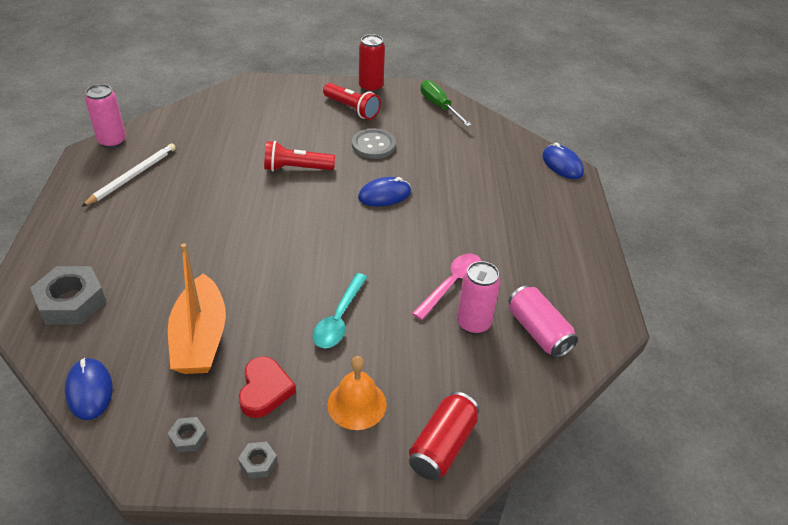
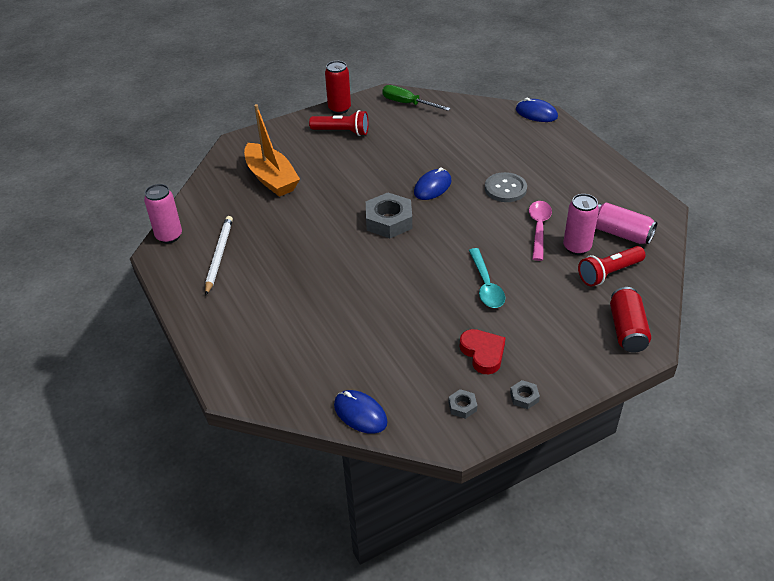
camera: 25 degrees left, 0 degrees up
grey nut [30,266,106,325] -> grey nut moved to [366,192,412,238]
orange boat [168,243,226,374] -> orange boat moved to [244,104,300,197]
red flashlight [264,141,335,171] -> red flashlight moved to [578,246,646,286]
orange bell [327,356,387,430] -> none
grey button [352,128,396,159] -> grey button moved to [485,172,527,202]

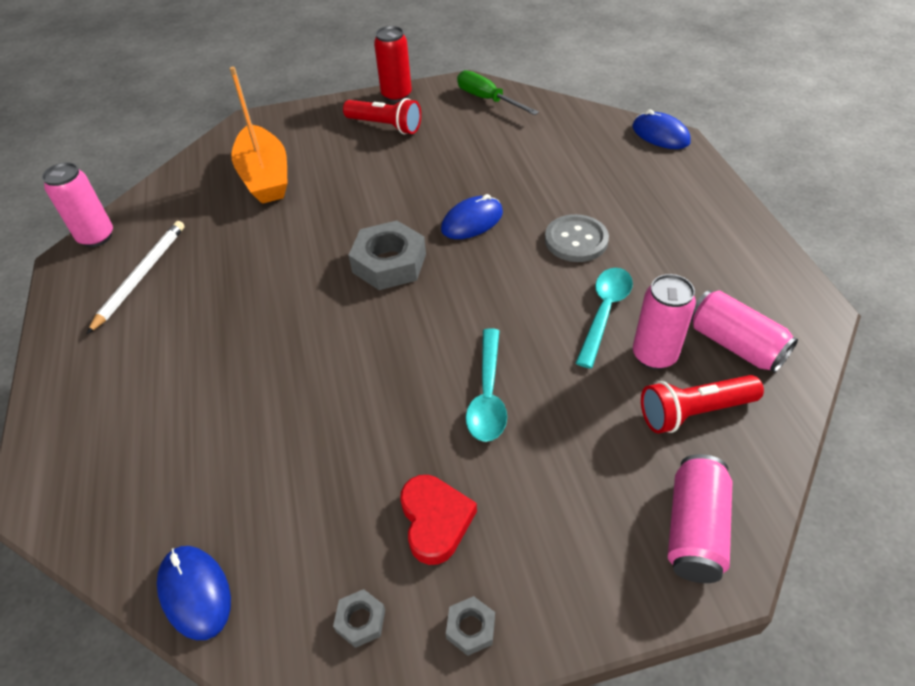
camera: 15 degrees right, 5 degrees up
pink spoon [529,201,552,261] -> turquoise spoon [576,268,633,368]
red can [610,287,651,353] -> pink can [668,454,733,583]

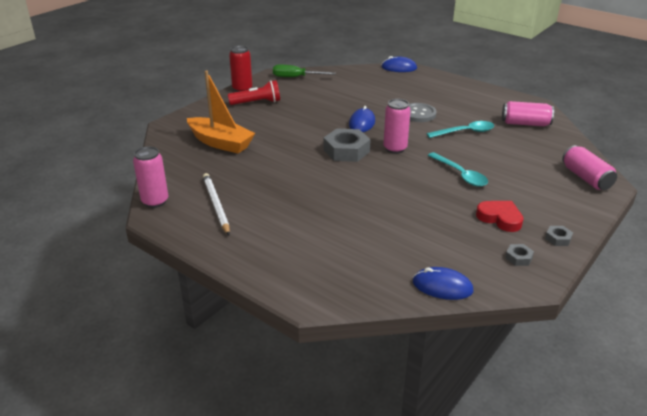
camera: 40 degrees left, 15 degrees down
turquoise spoon [576,268,633,368] -> turquoise spoon turned 90 degrees clockwise [426,121,494,138]
pink can [633,274,696,370] -> pink can moved to [383,99,411,154]
red flashlight [641,375,764,433] -> none

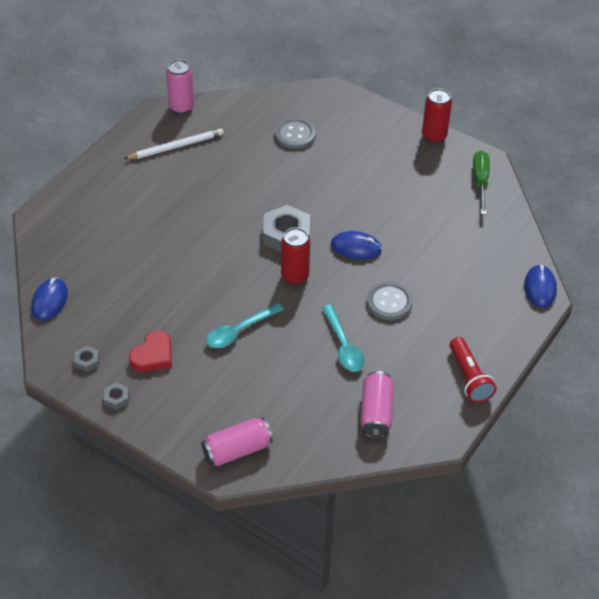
camera: 85 degrees right, 15 degrees up
orange boat [187,71,255,153] -> grey button [275,118,316,149]
red flashlight [228,80,280,105] -> red flashlight moved to [450,337,497,403]
pink can [383,99,411,154] -> red can [281,228,310,285]

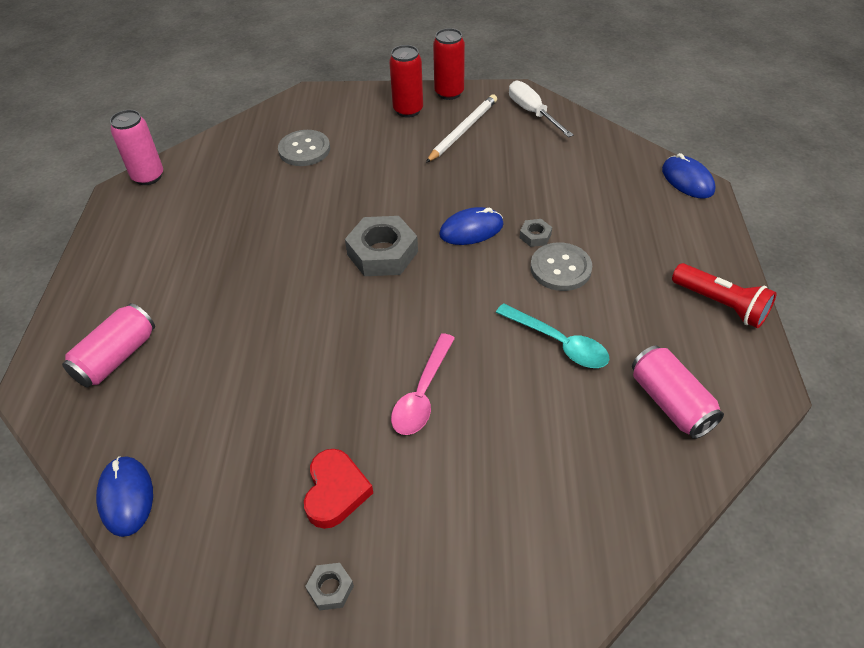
camera: 30 degrees left, 0 degrees up
grey nut [74,346,99,372] -> grey nut moved to [520,219,552,247]
white pencil [124,128,223,159] -> white pencil moved to [426,95,497,163]
pink can [201,418,273,466] -> pink can moved to [62,303,155,388]
turquoise spoon [206,303,284,348] -> pink spoon [391,333,455,435]
red can [281,228,310,285] -> red can moved to [389,45,423,118]
green screwdriver [473,150,490,215] -> white screwdriver [509,81,574,137]

